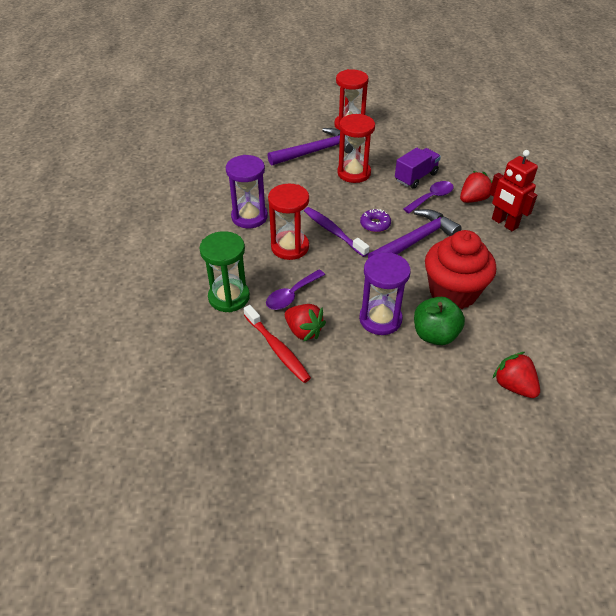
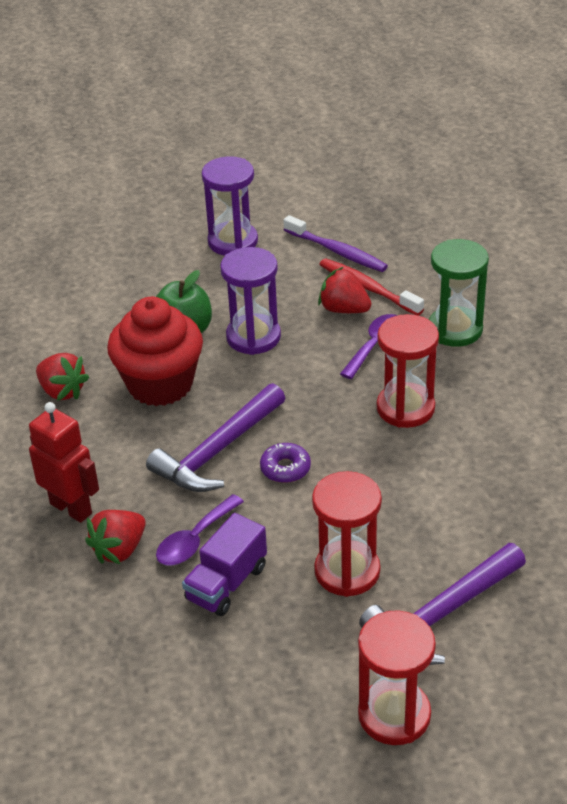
camera: 170 degrees right, 5 degrees down
purple hourglass [226,155,268,228] -> purple hourglass moved to [202,156,258,256]
purple toothbrush [304,207,370,257] -> purple toothbrush moved to [283,215,388,272]
red strawberry [493,352,540,398] -> red strawberry moved to [36,353,89,401]

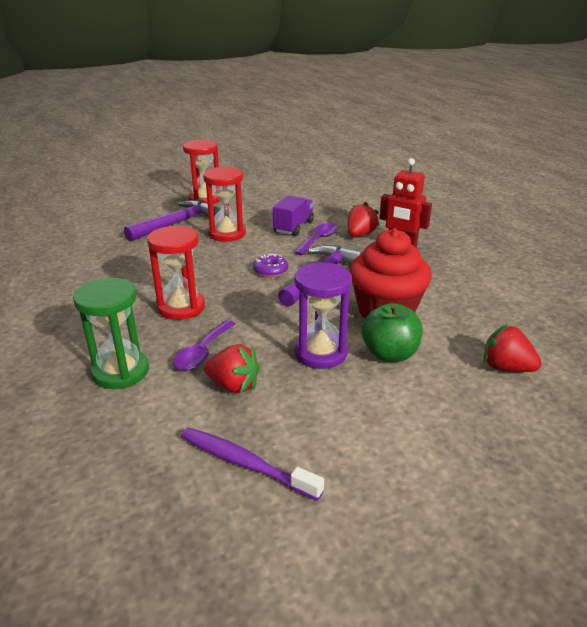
camera: 170 degrees right, 10 degrees down
red strawberry [36,353,89,401] -> red strawberry moved to [484,324,542,372]
purple hourglass [202,156,258,256] -> none
red toothbrush [319,258,424,316] -> none

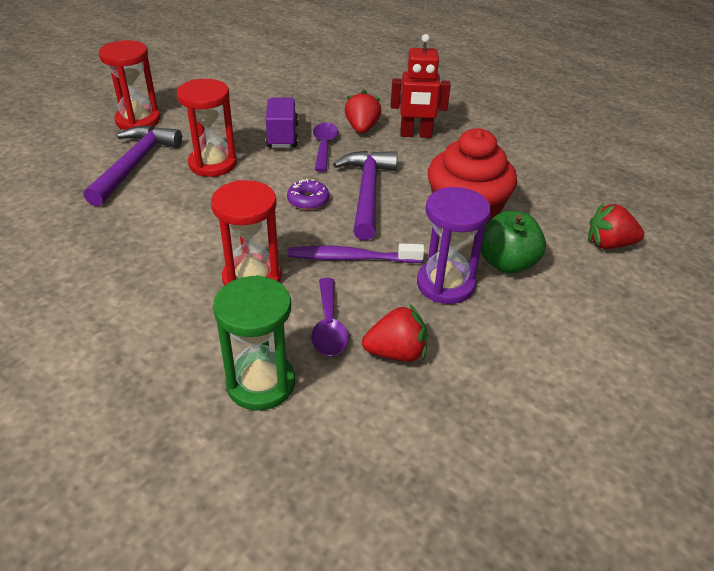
camera: 30 degrees left, 10 degrees up
purple toothbrush [181,428,324,501] -> purple toothbrush moved to [288,243,425,263]

